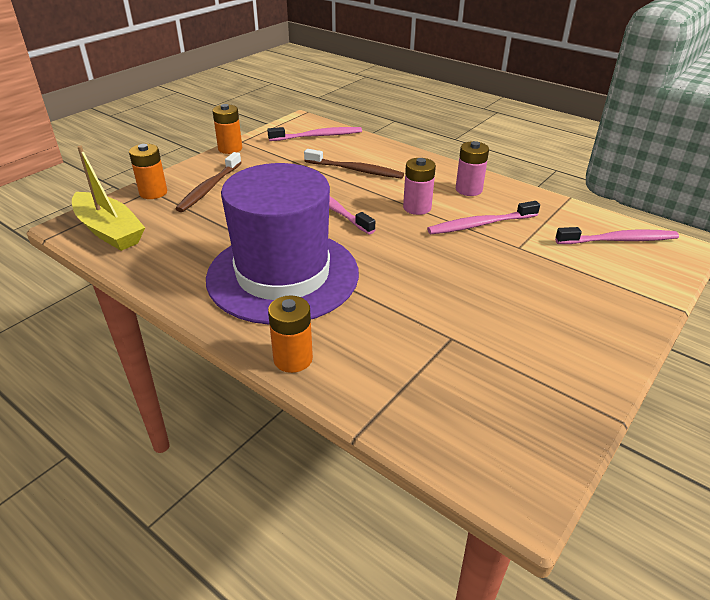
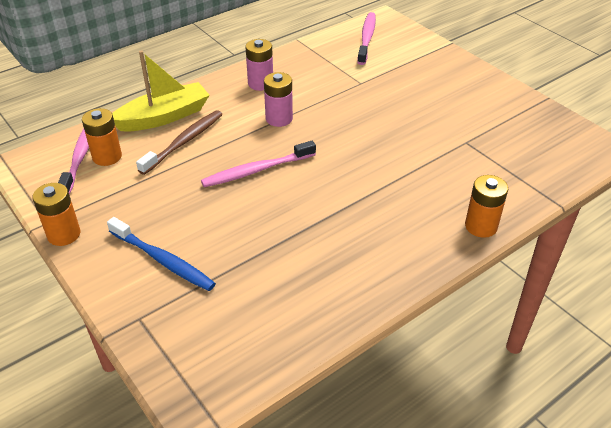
camera: 75 degrees left, 5 degrees up
yellow boat [72,146,145,251] -> yellow boat moved to [112,50,210,131]
orange battery [129,144,167,199] -> orange battery moved to [82,108,122,166]
brown toothbrush [175,152,242,212] -> blue toothbrush [107,217,216,291]
purple hat [206,163,359,325] -> none
pink toothbrush [427,201,540,234] -> none

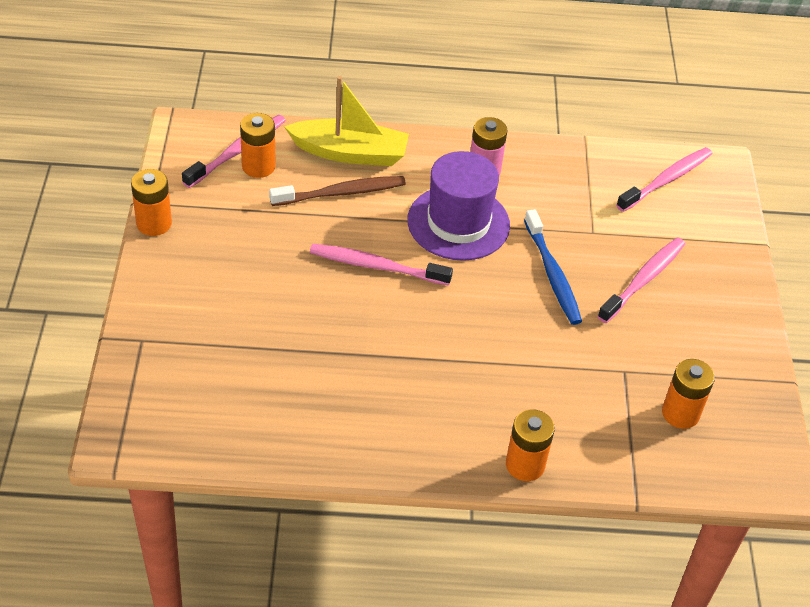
camera: 35 degrees right, 5 degrees up
blue toothbrush [107,217,216,291] -> blue toothbrush moved to [524,209,582,325]
pink battery [264,72,293,127] -> purple hat [407,151,510,261]
none -> pink toothbrush [597,237,685,323]
none -> orange battery [662,359,715,429]

